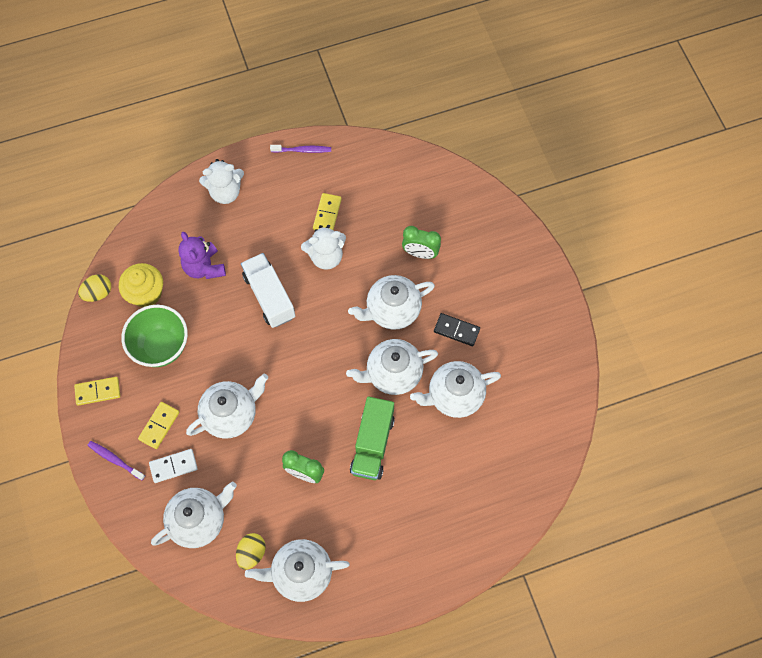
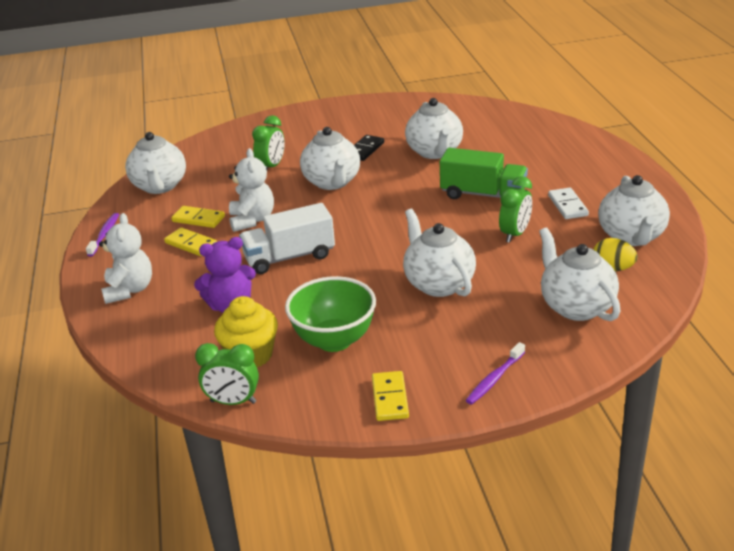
camera: 80 degrees left, 35 degrees down
yellow egg [78,274,111,302] -> green clock [195,343,259,405]
yellow domino [138,402,179,449] -> yellow domino moved to [164,227,217,256]
white domino [149,449,198,483] -> white domino moved to [548,188,589,219]
white teapot [346,339,438,395] -> white teapot moved to [125,132,186,194]

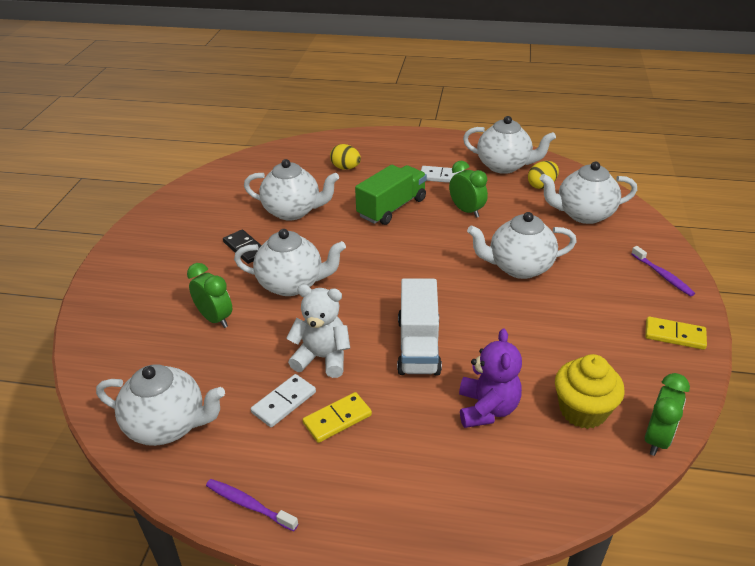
camera: 70 degrees left, 5 degrees up
white teddy bear [99,213,152,304] -> none
yellow domino [171,206,225,228] -> white domino [251,374,316,427]
green bowl [285,276,376,352] -> none
none -> yellow egg [330,144,361,169]

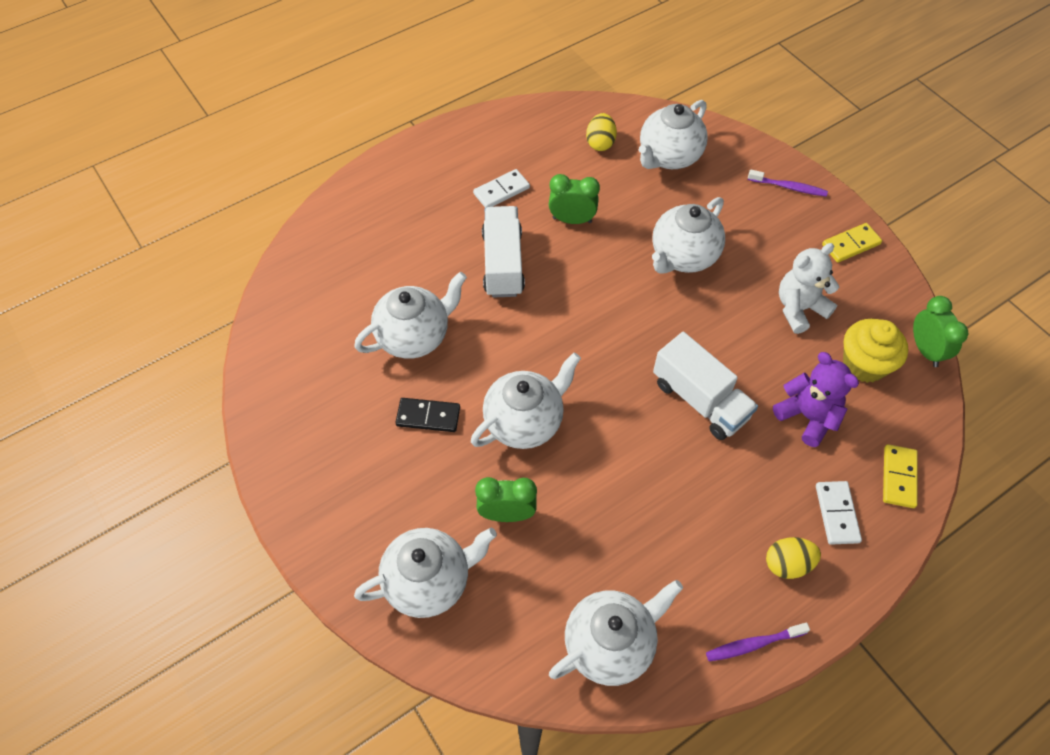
camera: 45 degrees left, 20 degrees up
white domino [251,374,316,427] -> white domino moved to [816,481,862,545]
white teddy bear [286,284,350,378] -> white teddy bear moved to [779,243,839,334]
yellow domino [303,392,372,443] -> yellow domino moved to [883,444,918,508]
yellow egg [330,144,361,169] -> yellow egg moved to [766,537,821,579]
green truck [355,165,427,225] -> white truck [482,206,525,298]
white teapot [463,116,556,174] -> white teapot moved to [354,528,497,618]

